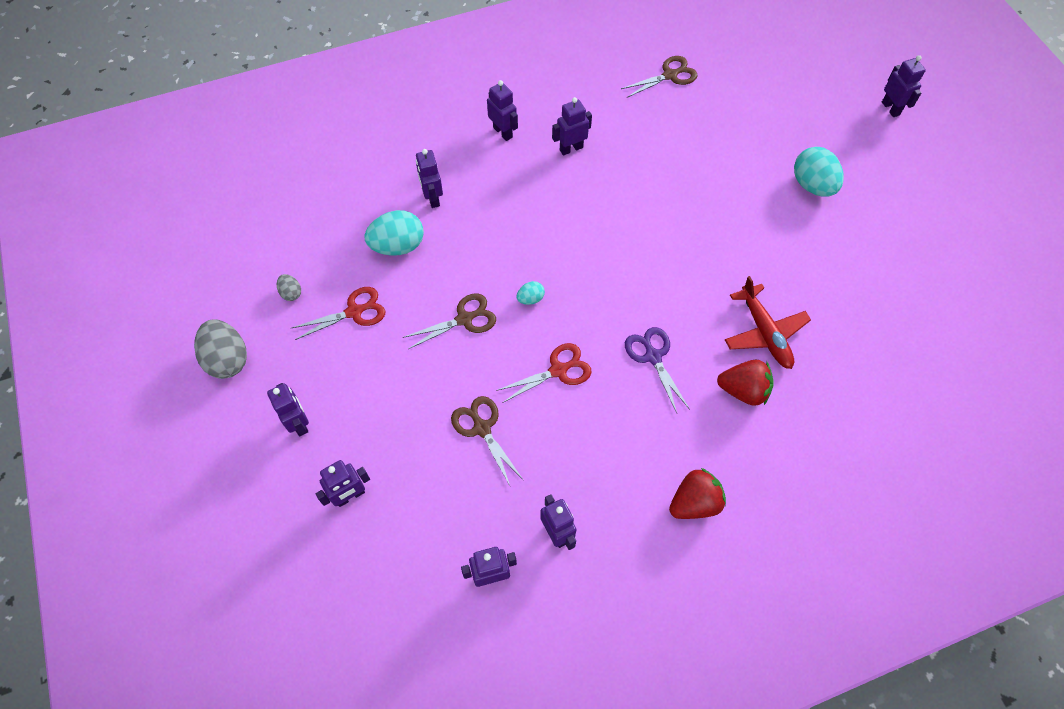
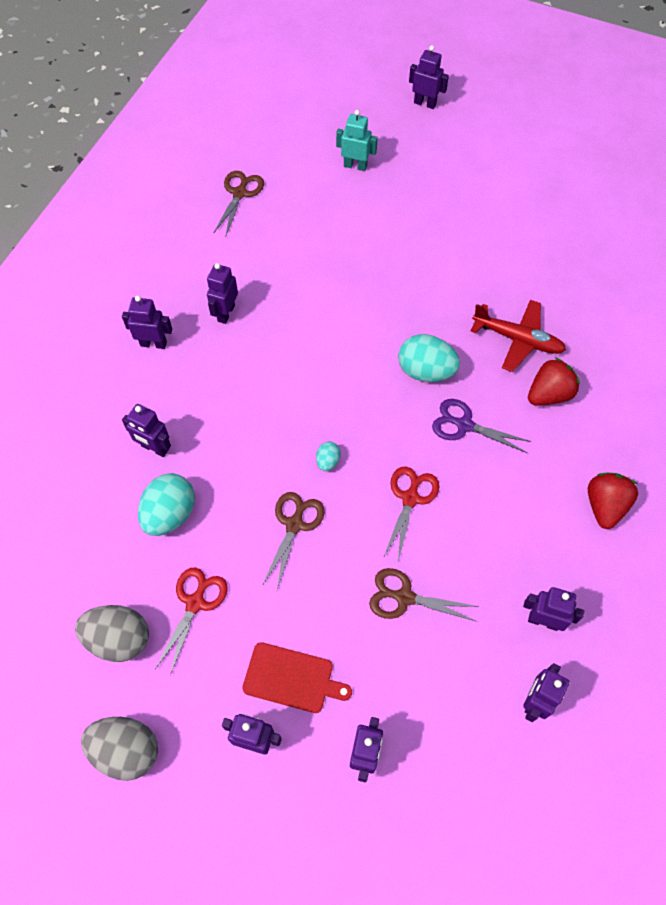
camera: 45 degrees left, 0 degrees up
grey egg [277,274,301,301] -> grey egg [75,605,149,662], size x2.03
turquoise egg [794,147,844,197] -> turquoise egg moved to [398,334,460,382]
none -> red cutting board [242,642,352,713]
none -> turquoise robot [336,110,378,171]

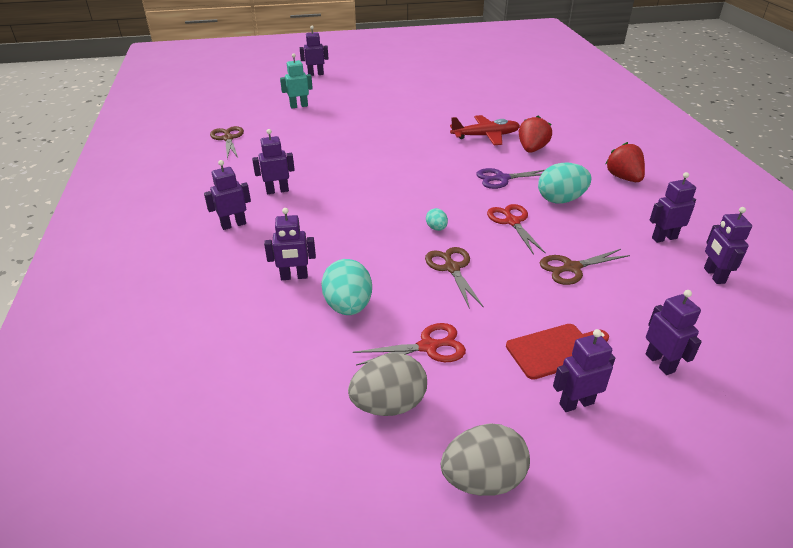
camera: 35 degrees left, 25 degrees down
red scissors [155,568,228,675] -> red scissors turned 90 degrees clockwise [353,323,466,366]
purple robot [207,263,238,324] -> purple robot turned 90 degrees clockwise [252,129,295,194]
turquoise egg [398,334,460,382] -> turquoise egg moved to [538,163,592,204]

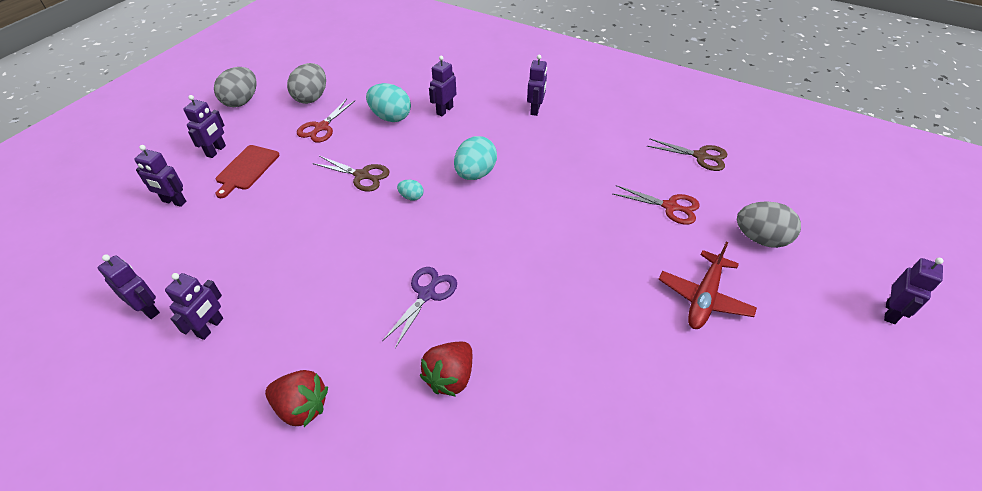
camera: 130 degrees right, 10 degrees up
purple robot [252,129,295,194] -> none
turquoise robot [280,53,313,109] -> grey egg [737,201,801,248]
red plane [450,115,520,145] -> red plane moved to [659,241,757,329]
red scissors [487,204,546,255] -> red scissors moved to [613,185,700,225]
red strawberry [519,115,552,153] -> red strawberry turned 60 degrees clockwise [420,342,472,397]
turquoise egg [538,163,592,204] -> turquoise egg moved to [454,136,497,180]
brown scissors [540,249,630,285] -> none

